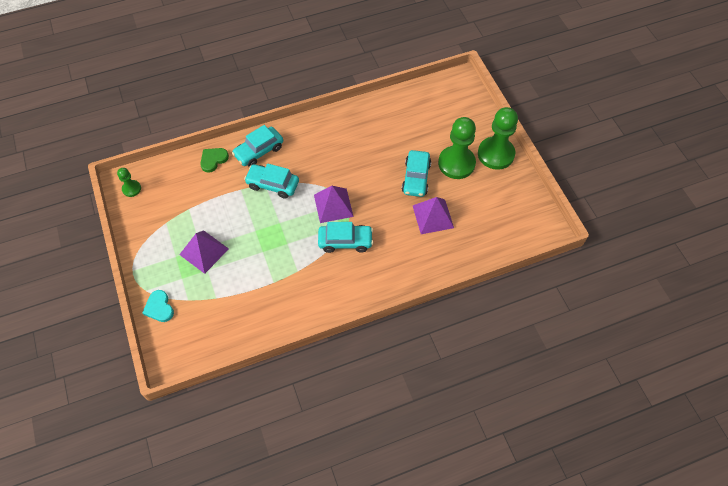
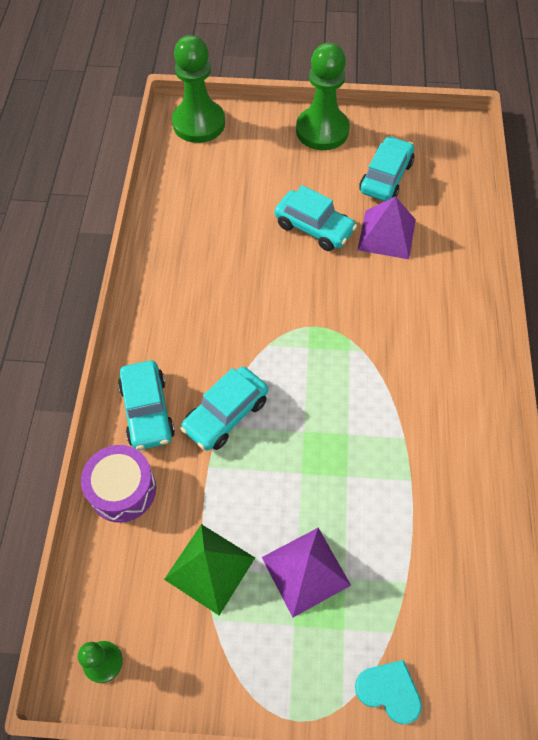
camera: 65 degrees left, 0 degrees up
turquoise heart [142,290,174,322] -> turquoise heart turned 150 degrees counterclockwise [355,660,422,725]
green heart [200,148,229,173] -> purple drum [81,445,156,523]
purple pyramid [314,186,354,223] -> none
turquoise car [318,222,373,253] -> turquoise car moved to [359,136,414,201]
green pawn [438,117,476,179] -> green pawn moved to [172,35,225,143]
none -> green pyramid [164,524,255,616]

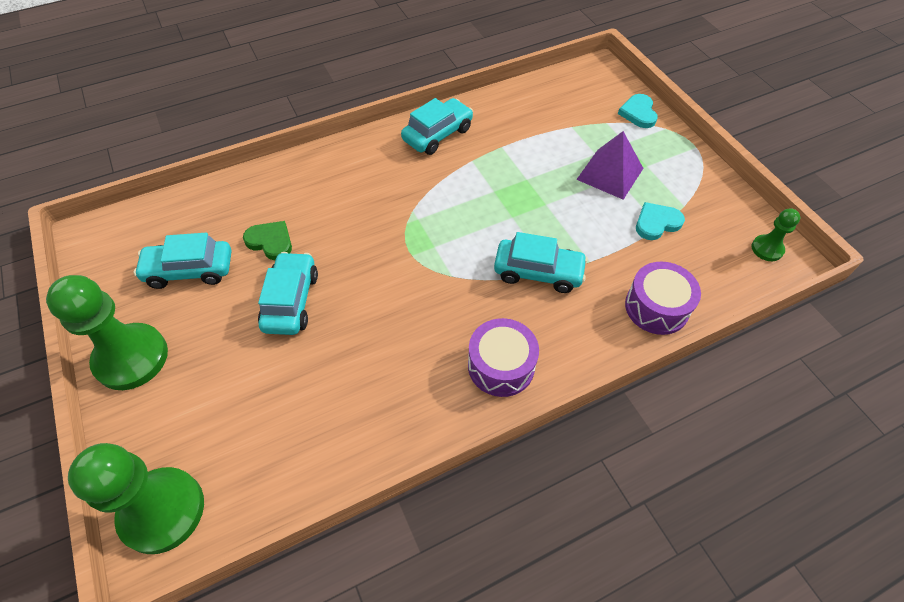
camera: 120 degrees left, 5 degrees down
turquoise car [118,361,175,450] -> turquoise car moved to [401,98,473,155]
green pyramid [164,524,255,616] -> turquoise heart [636,202,685,240]
purple pyramid [357,196,416,259] -> green heart [243,221,292,260]
none -> purple drum [468,318,539,397]

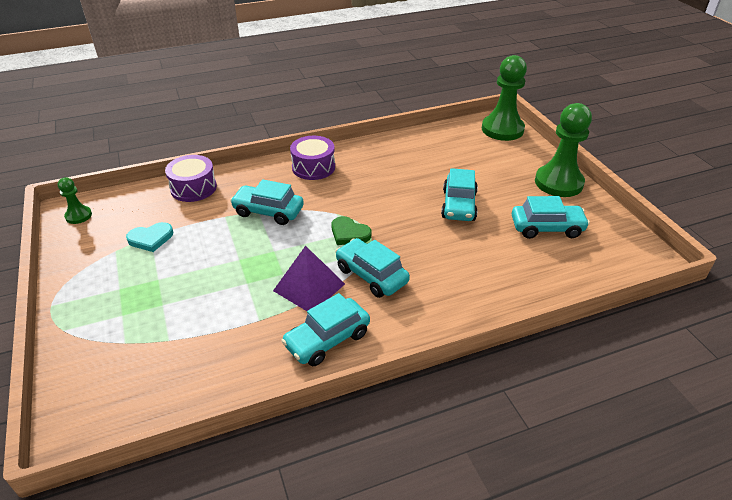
camera: 175 degrees left, 15 degrees down
green heart [243,221,292,260] -> green heart moved to [331,216,371,245]
purple pyramid [576,131,643,200] -> purple pyramid moved to [273,246,345,311]
turquoise heart [618,94,658,128] -> none
none -> turquoise car [335,238,410,298]

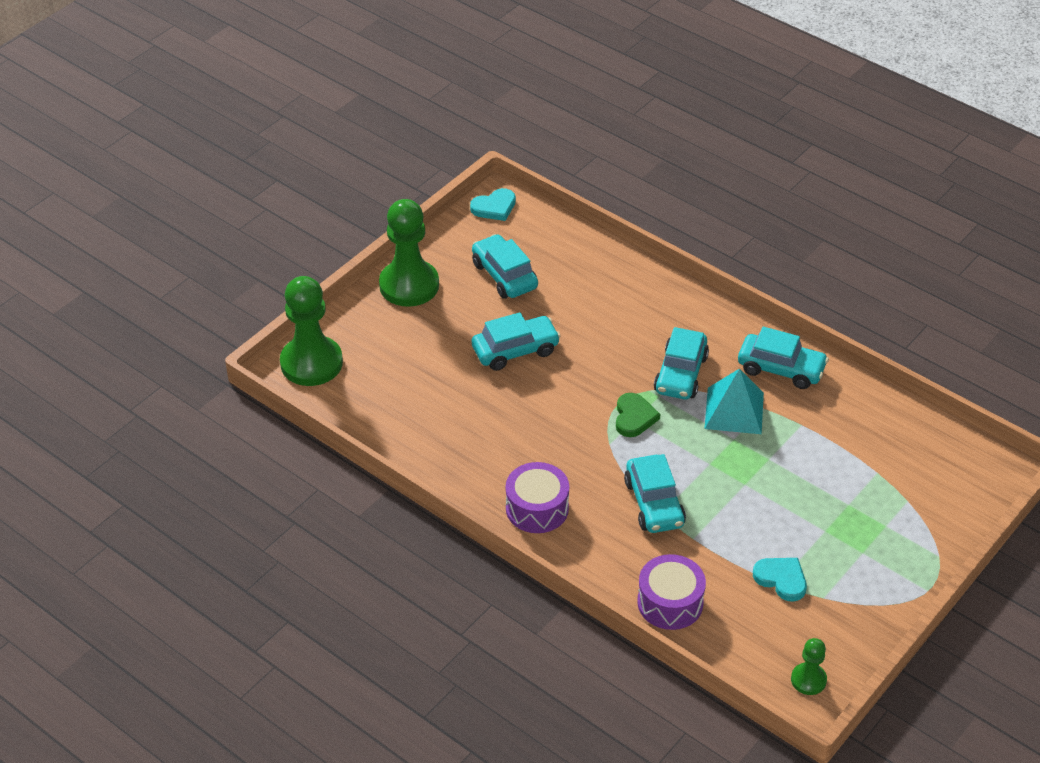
camera: 120 degrees left, 5 degrees up
purple pyramid [273,246,345,311] -> turquoise pyramid [704,368,764,434]
none -> turquoise heart [470,188,516,221]

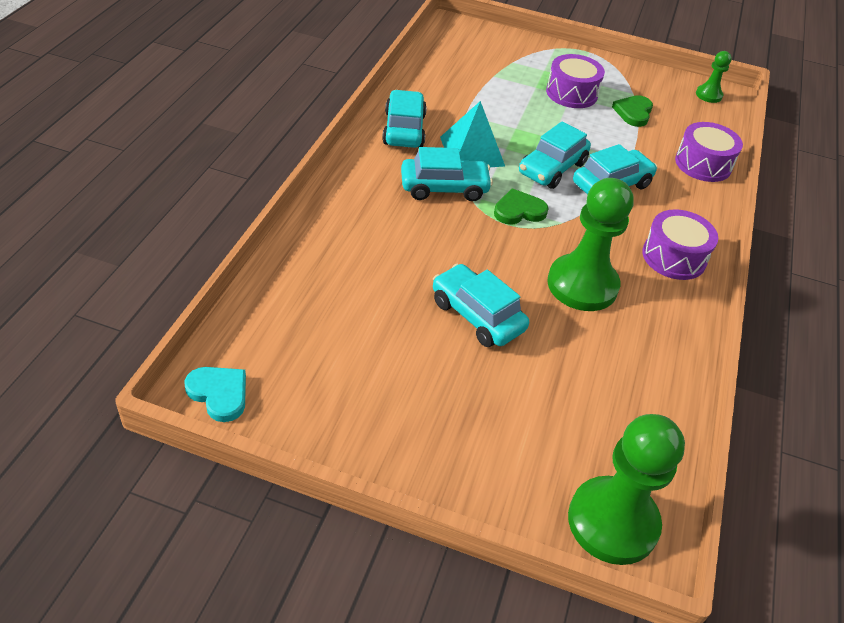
camera: 115 degrees left, 0 degrees up
green pawn [379,199,439,307] -> green pawn moved to [547,178,633,311]
turquoise car [472,234,538,299] -> turquoise car moved to [519,122,591,189]
turquoise heart [753,558,807,602] -> green heart [612,95,653,127]
none -> purple drum [546,54,605,108]

